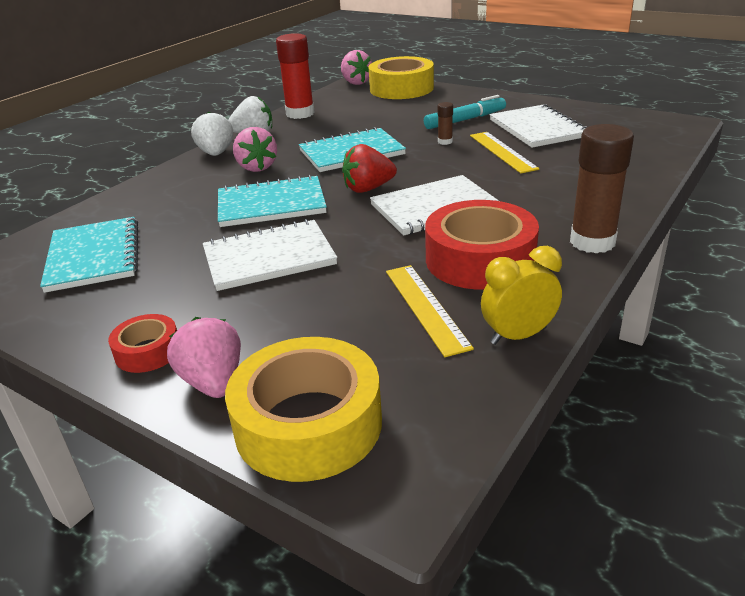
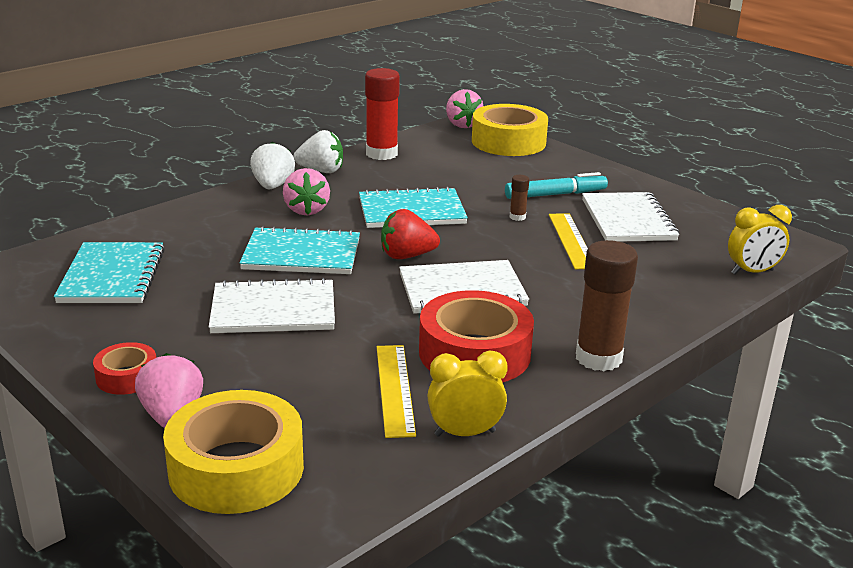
camera: 10 degrees right, 5 degrees down
none -> yellow clock [728,205,792,274]

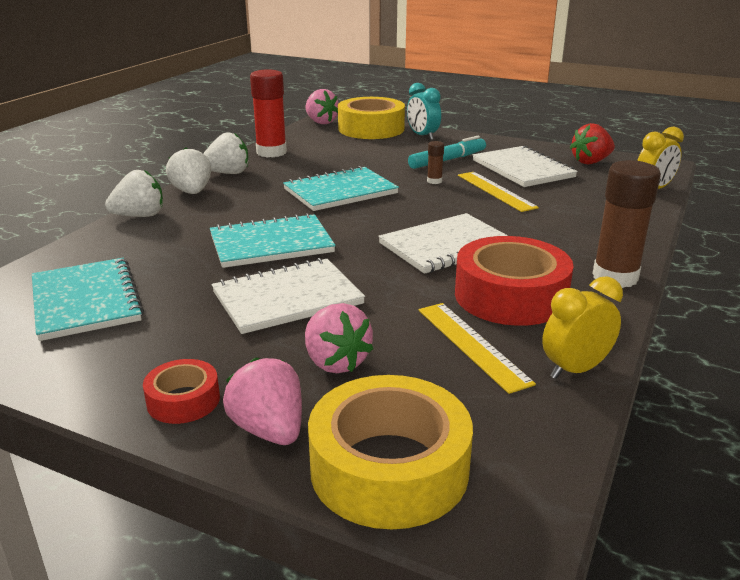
camera: 20 degrees left, 0 degrees up
pink strawberry [283,168,330,215] -> pink strawberry moved to [305,303,373,373]
red strawberry [381,209,440,259] -> red strawberry moved to [570,123,615,165]
none -> white strawberry [105,170,163,217]
none -> turquoise clock [407,83,441,140]

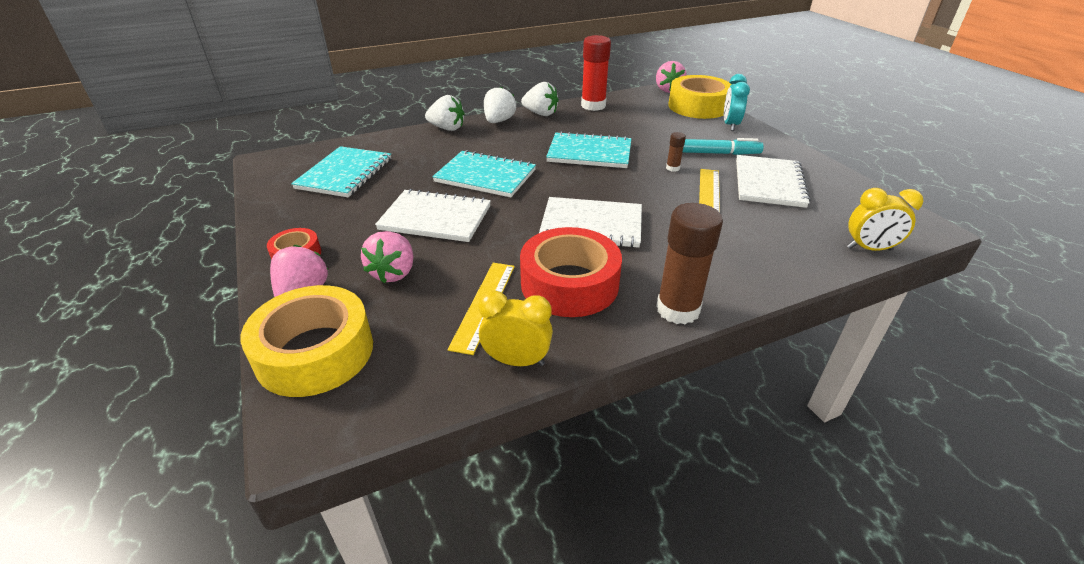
camera: 40 degrees right, 10 degrees up
red strawberry [570,123,615,165] -> none

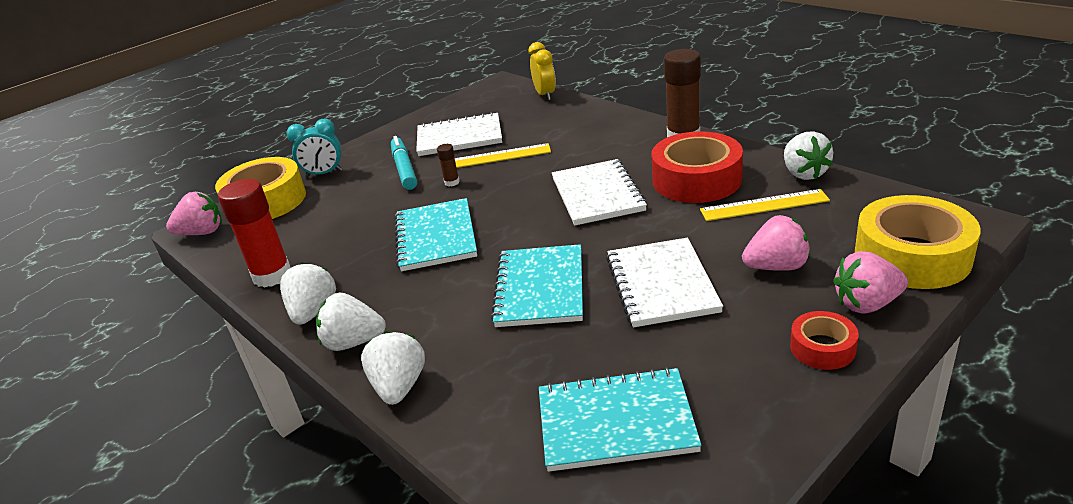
camera: 105 degrees left, 5 degrees down
yellow clock [478,290,553,366] -> white strawberry [784,131,833,180]

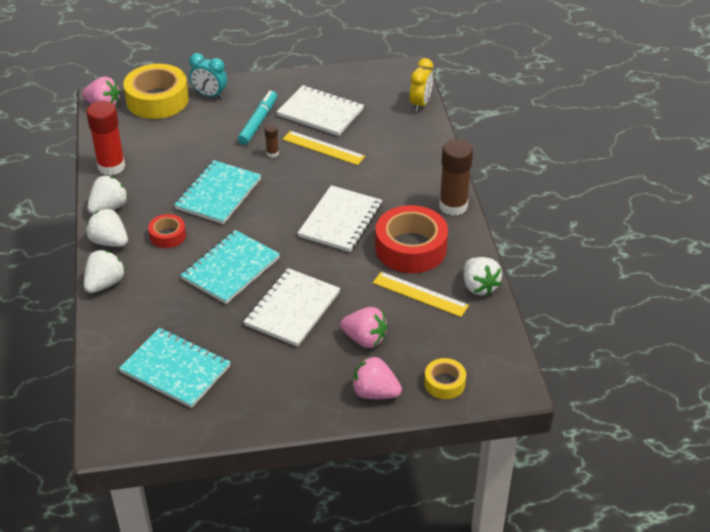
camera: 30 degrees right, 10 degrees up
white strawberry [784,131,833,180] -> white strawberry turned 45 degrees counterclockwise [464,257,502,295]
red tape [790,311,859,370] -> red tape moved to [148,214,186,248]
yellow tape [855,195,981,289] -> yellow tape [424,358,466,399], size x0.51

